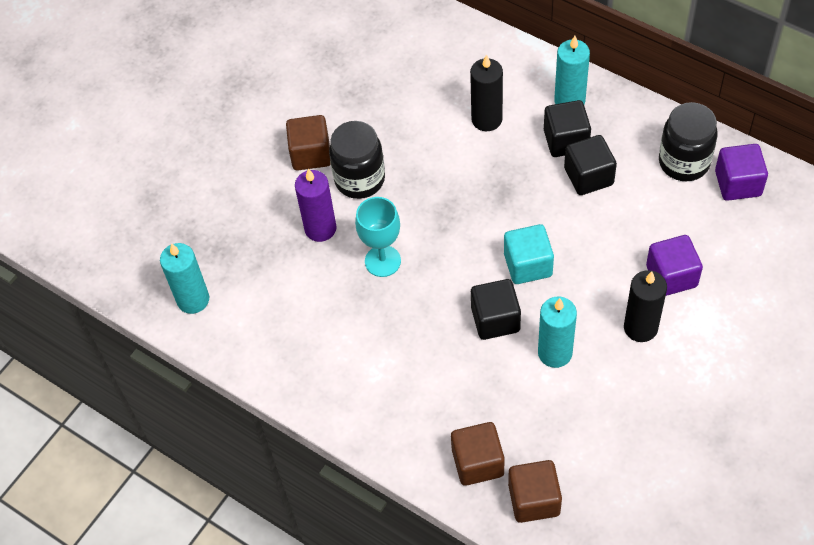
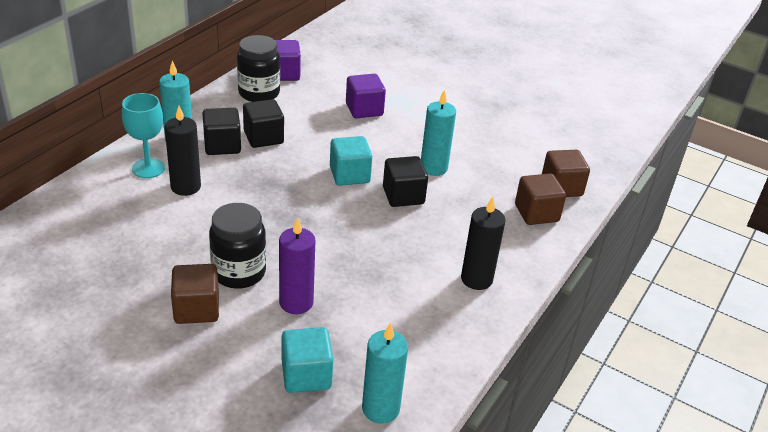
camera: 100 degrees left, 20 degrees down
turquoise goblet [355,197,401,277] -> turquoise goblet moved to [122,93,165,178]
black candle [624,270,667,342] -> black candle moved to [461,197,506,290]
none -> turquoise cube [282,327,333,393]

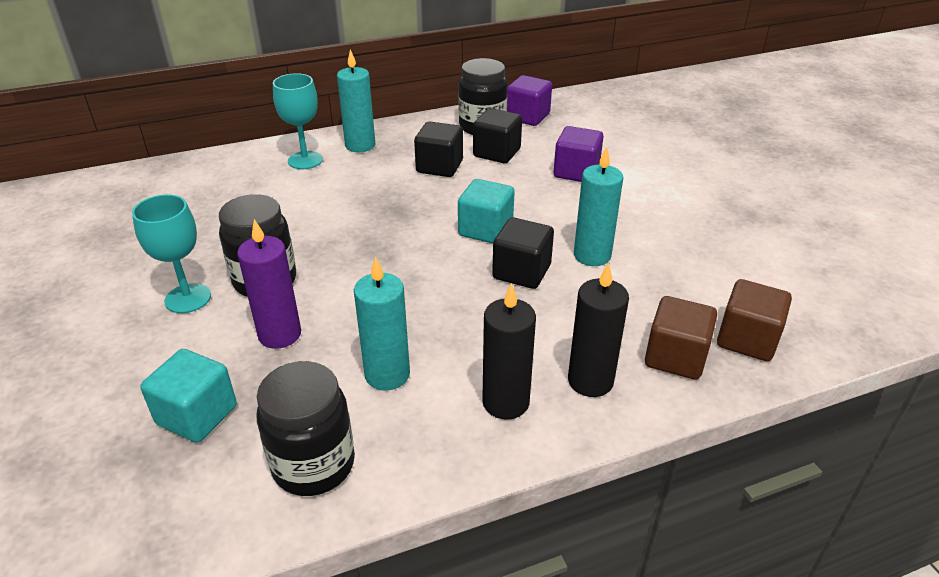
camera: 40 degrees right, 0 degrees up
black candle [165,106,201,196] -> black candle moved to [568,263,629,397]
brown cube [171,264,219,324] -> turquoise goblet [132,194,211,313]
black cube [202,108,241,155] -> black cube moved to [473,108,522,163]
turquoise candle [362,322,408,423] -> turquoise candle moved to [354,256,410,391]
none -> black jar [257,361,355,496]

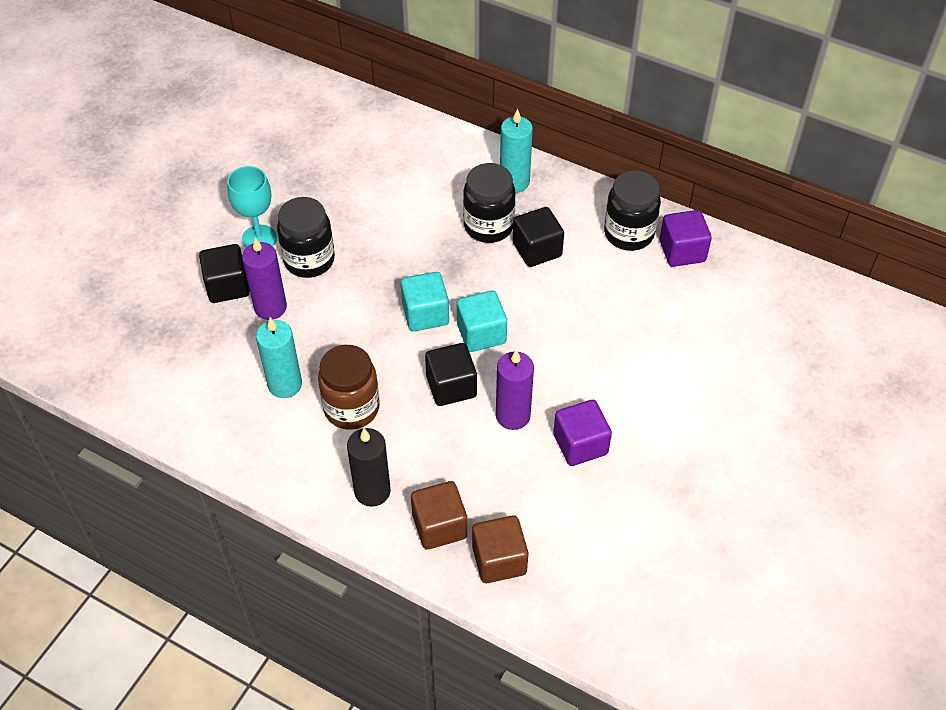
camera: 50 degrees right, 15 degrees up
turquoise cube [140,349,237,443] -> turquoise cube moved to [401,272,449,331]
black jar [257,361,355,496] -> black jar moved to [463,163,516,243]
turquoise goblet [273,73,323,169] -> none
black cube [473,108,522,163] -> black cube moved to [199,244,250,303]
black candle [482,283,536,420] -> none
purple cube [554,126,604,182] -> purple cube moved to [553,400,612,466]
turquoise candle [574,147,623,266] -> purple candle [496,349,534,430]
none -> brown jar [318,345,380,430]

